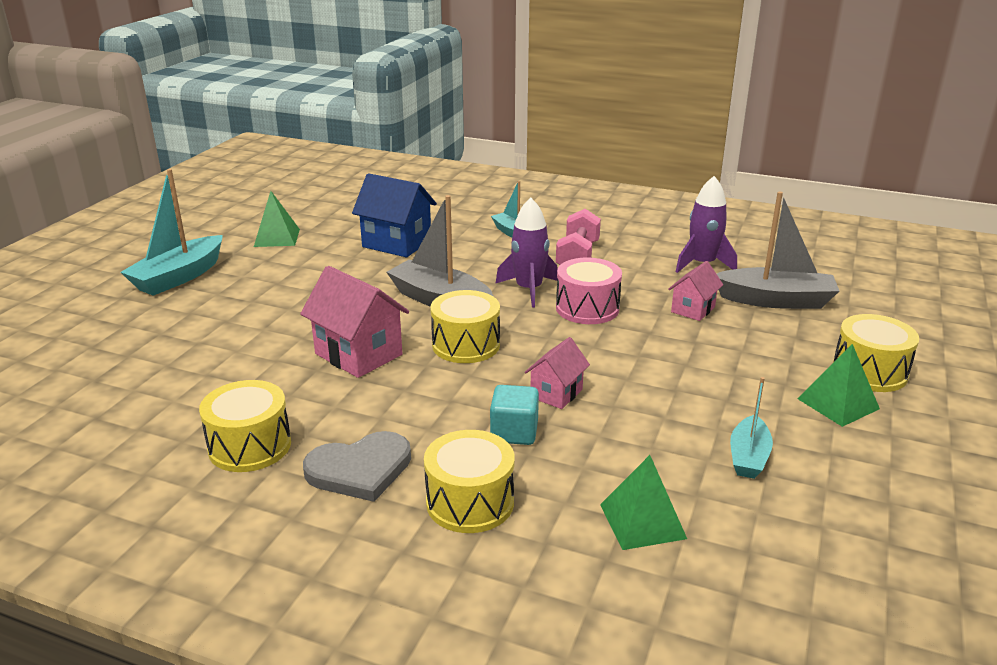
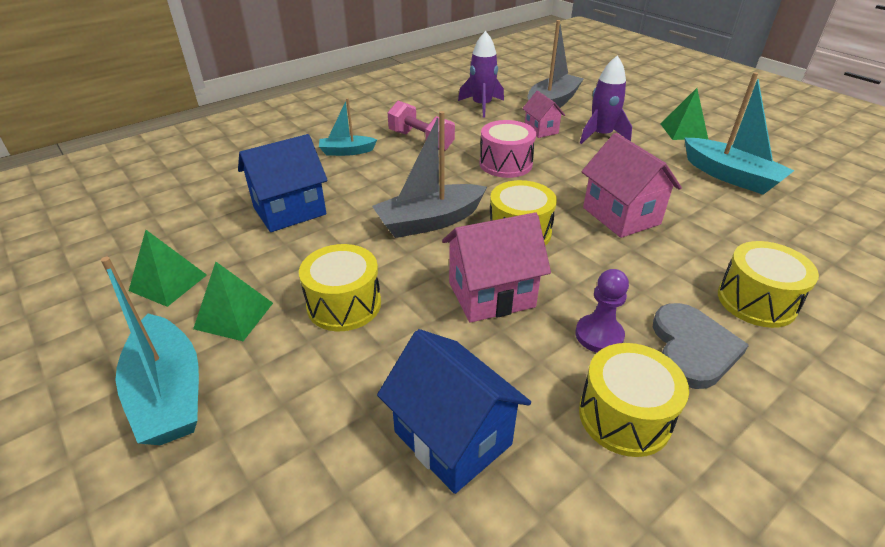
camera: 60 degrees left, 10 degrees up
turquoise cube [490,385,539,445] -> none
purple rocket [496,198,558,307] -> purple rocket moved to [580,55,632,144]
pink house [525,337,590,409] -> pink house [581,133,682,238], size x1.71
green pyramid [600,455,687,550] -> green pyramid moved to [193,262,273,341]
turquoise boat [730,377,773,479] -> turquoise boat [684,72,794,195], size x1.71
yellow drum [833,314,919,392] -> yellow drum moved to [299,244,381,331]
none -> blue house [377,329,531,494]
none -> purple pawn [575,269,629,352]

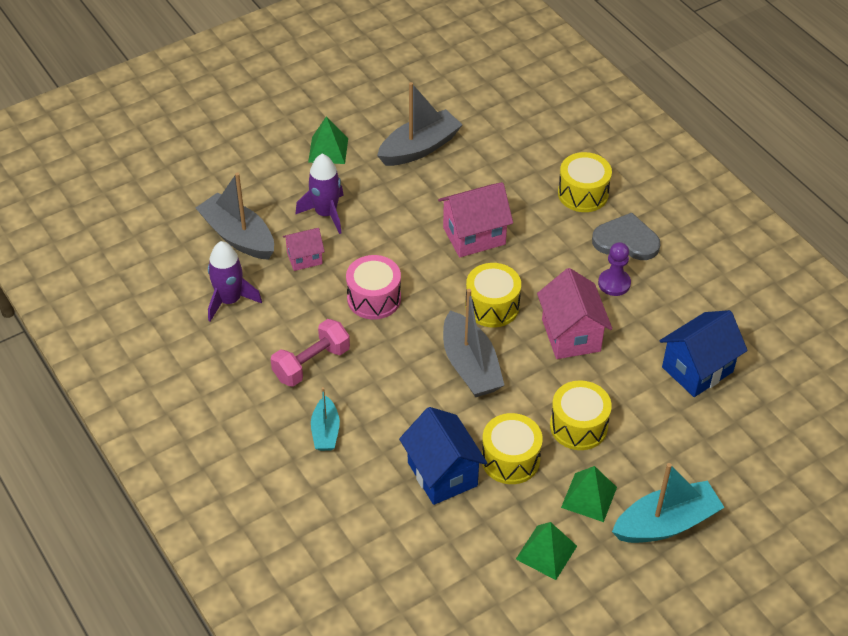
camera: 85 degrees left, 10 degrees up
yellow drum [579,343,689,457] -> yellow drum moved to [482,413,543,484]
turquoise boat [684,72,794,195] -> grey boat [377,82,463,166]

